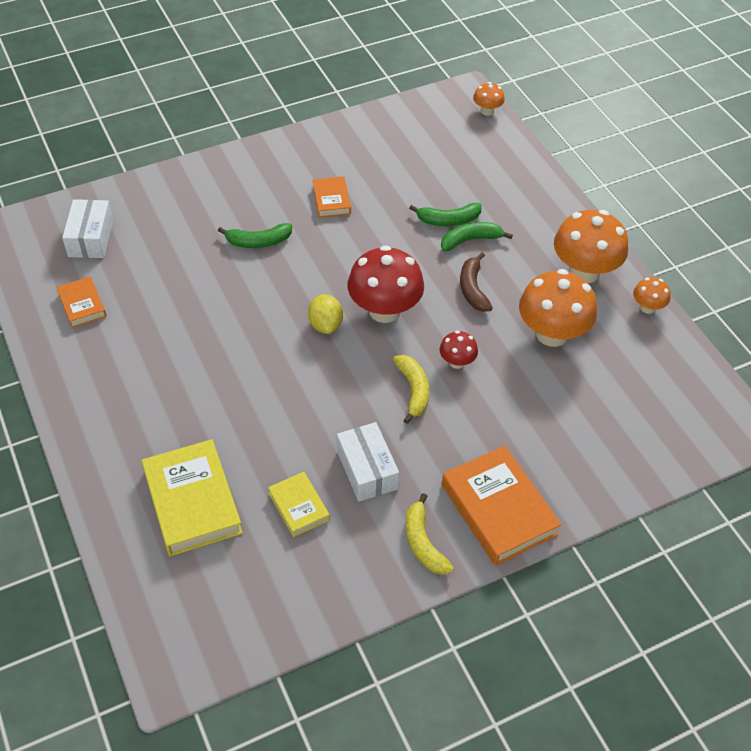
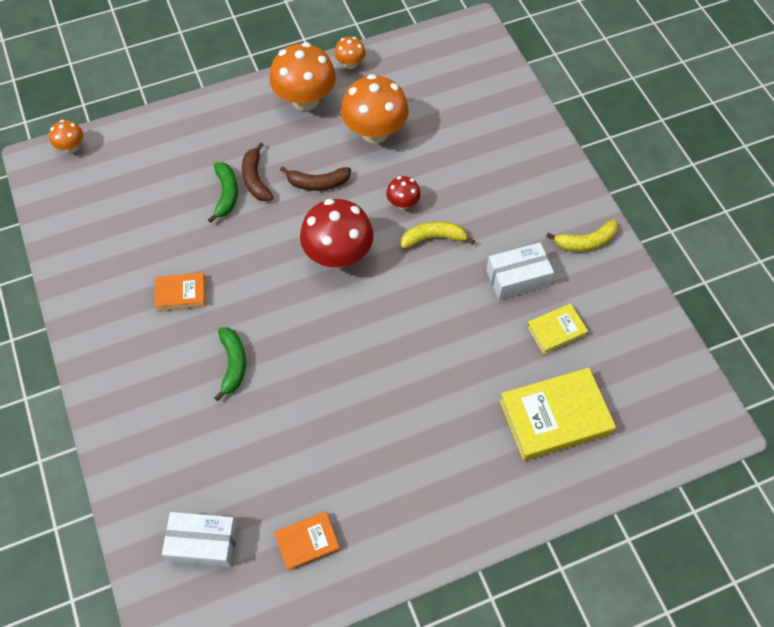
camera: 85 degrees left, 10 degrees up
yellow lemon [308,294,343,334] -> none
green banana [441,222,513,252] -> brown banana [242,142,273,201]
orange book [442,446,562,566] -> none

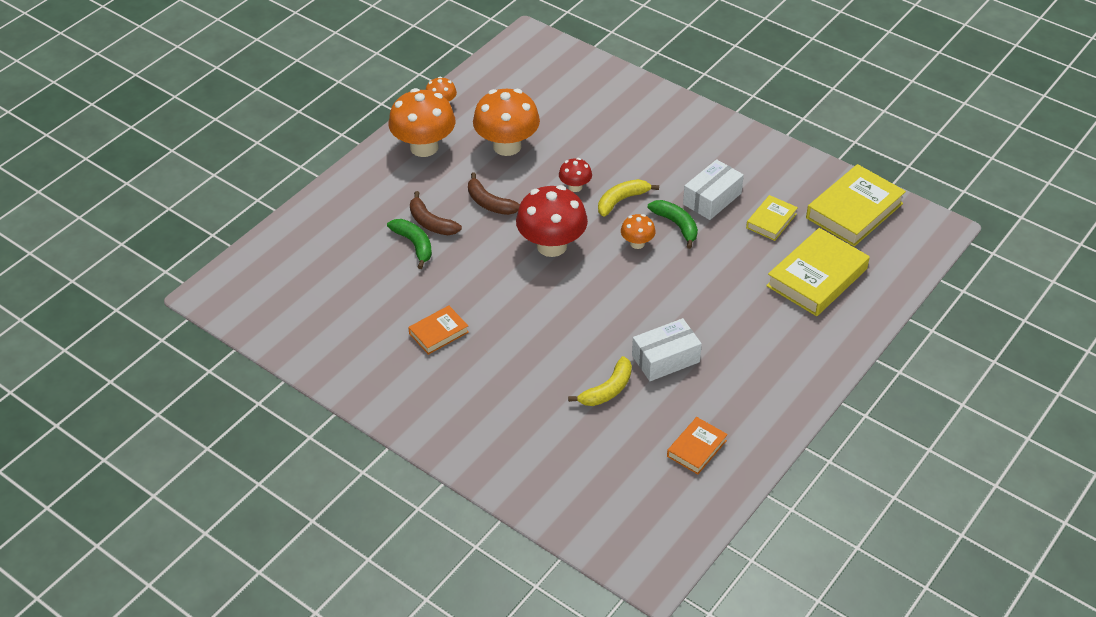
camera: 30 degrees left, 15 degrees down
orange mushroom [49,120,83,153] -> orange mushroom moved to [621,214,656,249]
white box [162,512,238,567] -> white box moved to [632,318,702,381]
green banana [214,328,246,401] -> green banana moved to [648,200,698,249]
brown banana [280,166,351,191] -> brown banana turned 75 degrees clockwise [468,172,520,215]
yellow banana [546,219,618,252] -> yellow banana moved to [568,356,632,406]
none -> yellow book [806,164,906,247]

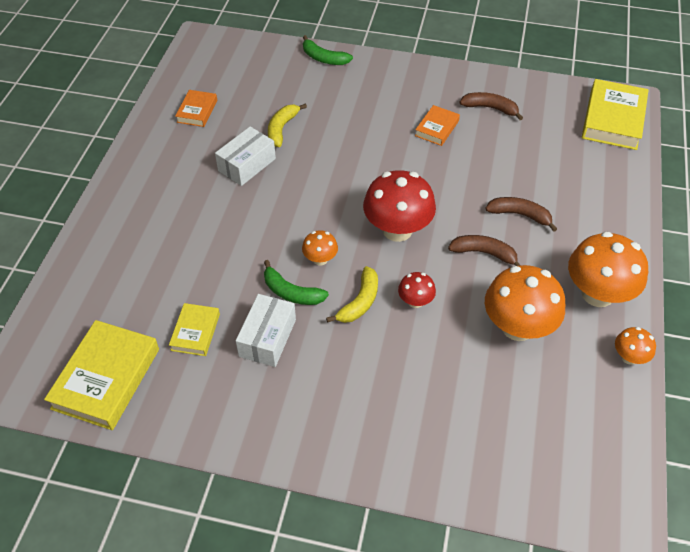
camera: 155 degrees right, 5 degrees up
green banana [387,219,432,269] -> green banana moved to [303,35,353,65]
yellow book [766,228,870,316] -> yellow book moved to [582,79,649,150]
none -> brown banana [460,92,523,120]

